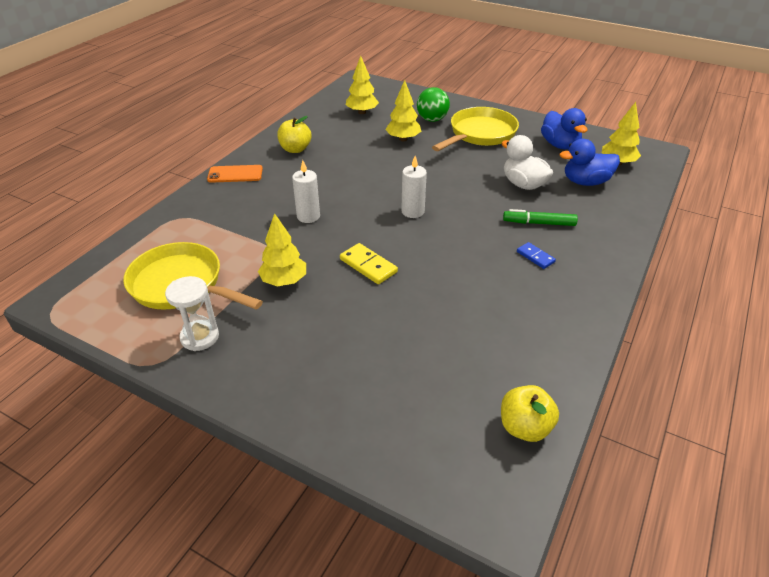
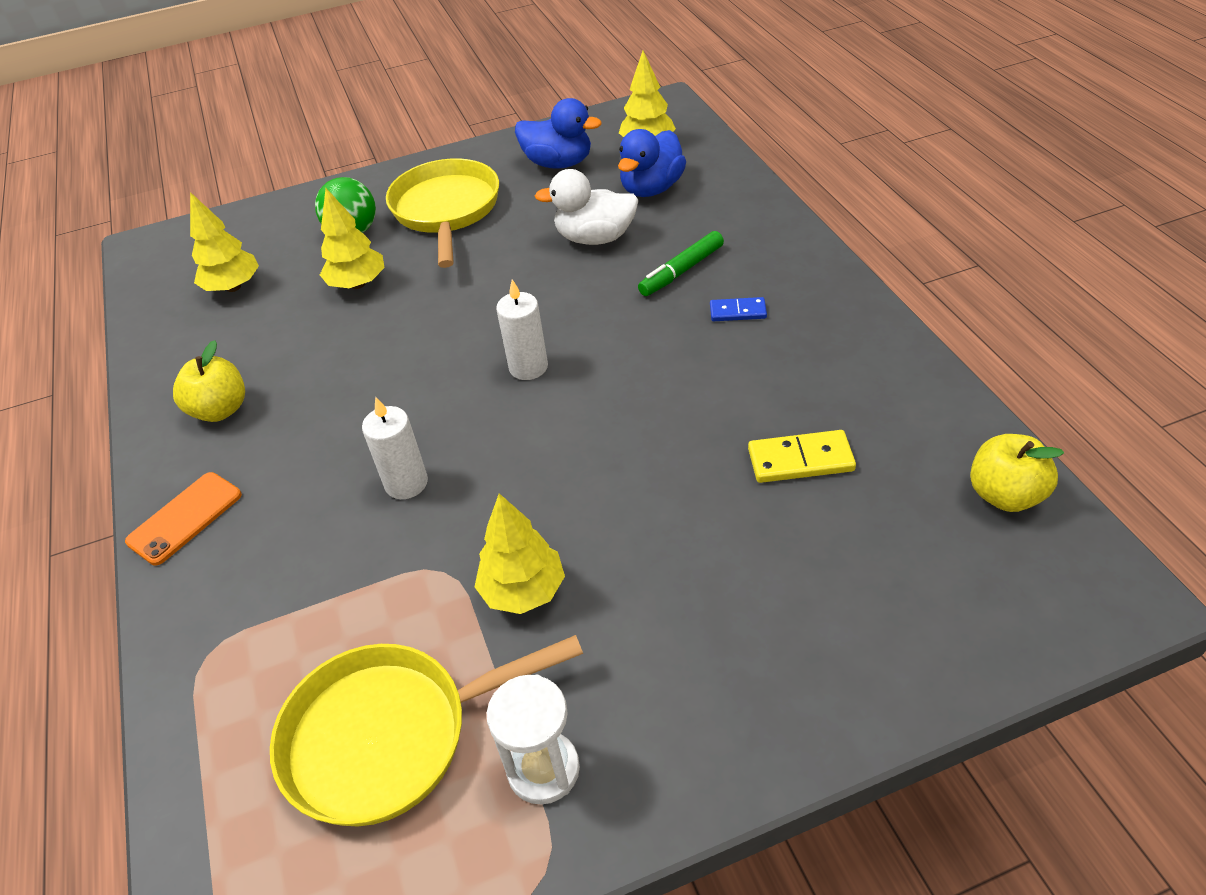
camera: 45 degrees left, 5 degrees up
yellow domino [340,243,398,284] -> yellow domino moved to [748,430,856,483]

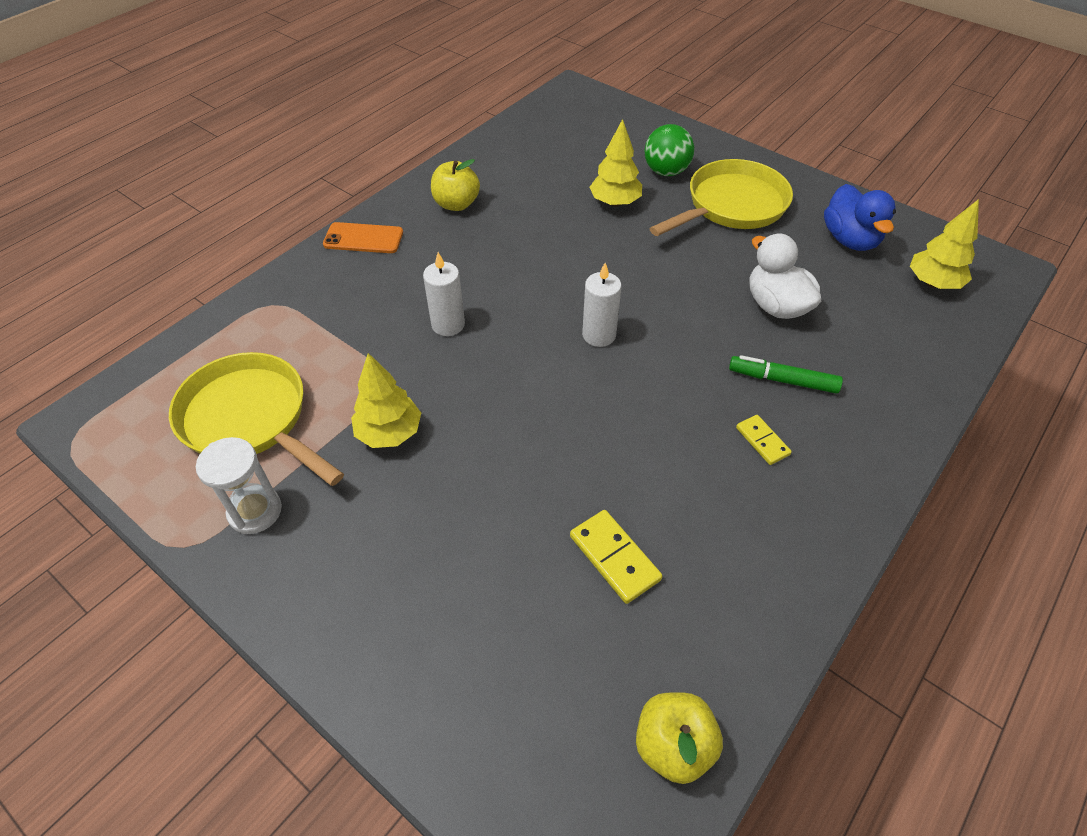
camera: 55 degrees right, 5 degrees up
yellow tree [190,192,259,292] -> none
blue duck [618,129,686,197] -> none
blue domino [710,297,767,321] -> yellow domino [736,415,792,465]

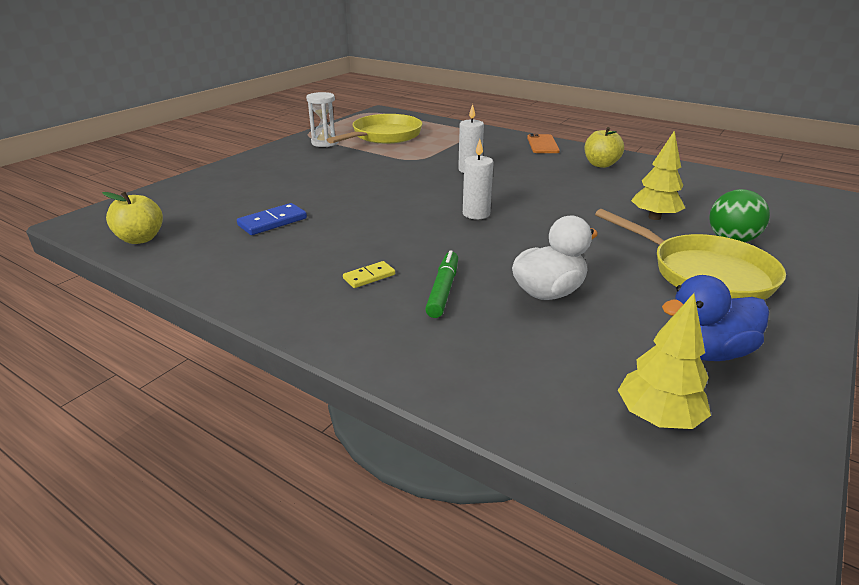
camera: 85 degrees right, 20 degrees down
yellow tree [351,353,421,448] -> none
yellow domino [570,510,662,604] -> blue domino [237,203,307,235]

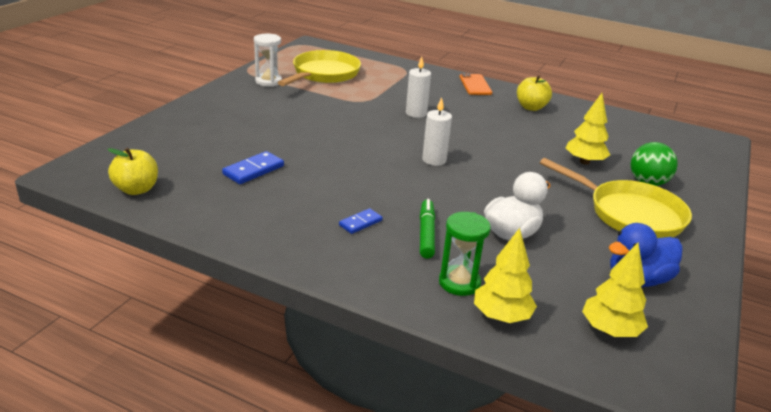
camera: 10 degrees left, 0 degrees up
yellow domino [343,261,395,288] -> blue domino [339,208,383,234]
none -> green hourglass [439,212,491,296]
none -> yellow tree [474,228,537,323]

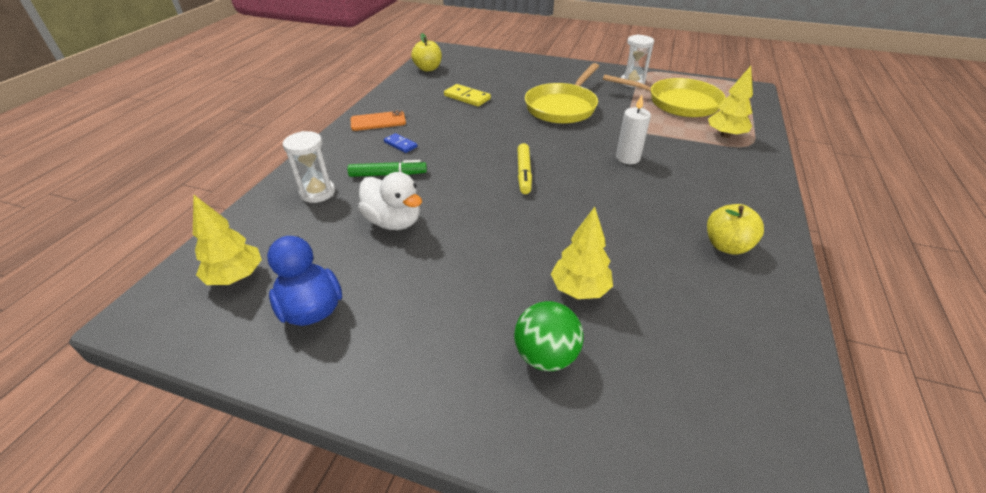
camera: 85 degrees right, 10 degrees up
blue domino [222,151,284,184] -> yellow domino [444,84,491,106]
white candle [422,97,452,166] -> yellow marker [518,143,532,194]
green hourglass [439,212,491,296] -> white hourglass [283,131,335,203]
orange phone [460,73,492,95] -> orange phone moved to [350,110,406,131]
yellow tree [474,228,537,323] -> yellow tree moved to [708,66,753,138]
yellow pan [540,158,692,238] -> yellow pan moved to [525,63,599,124]

